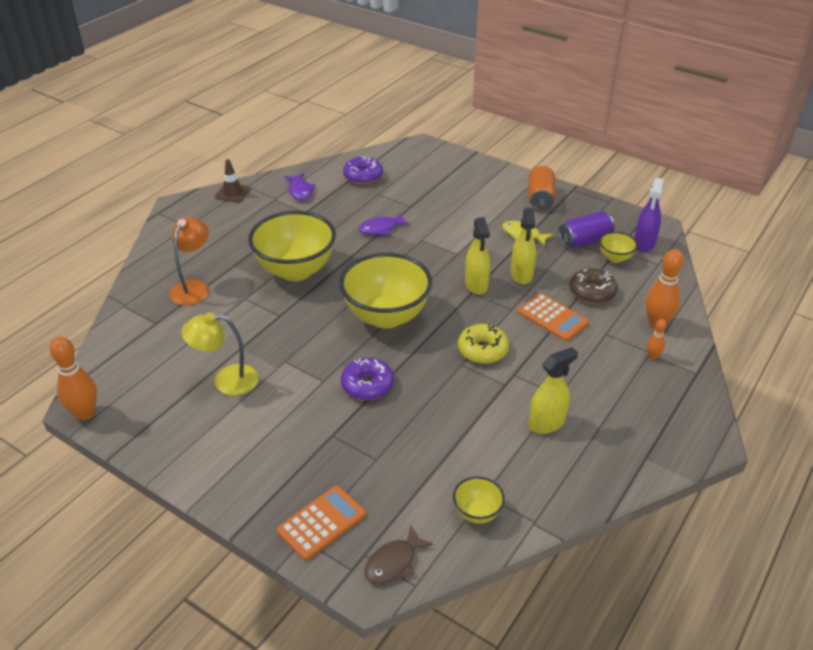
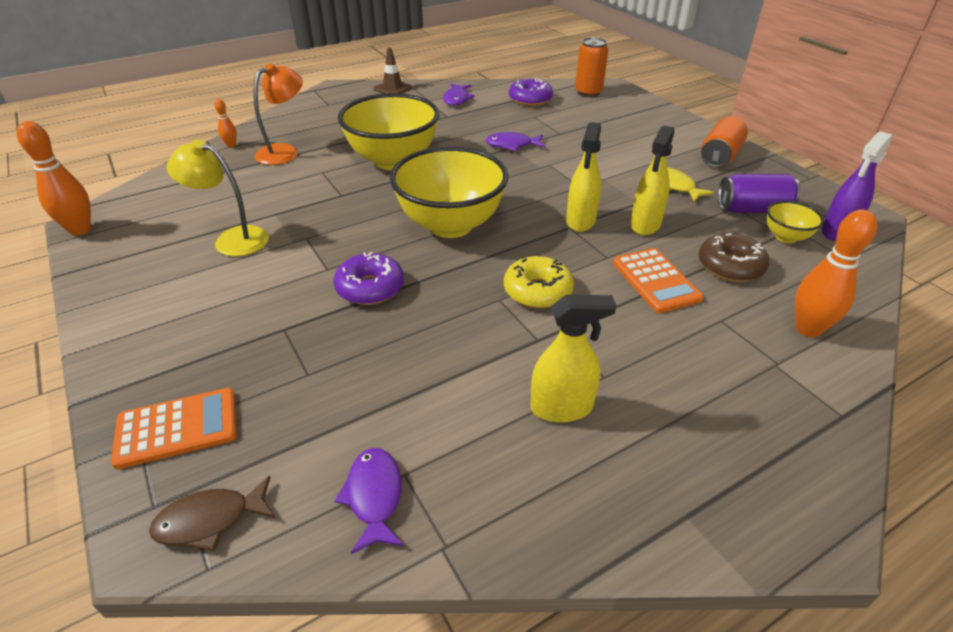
camera: 25 degrees right, 0 degrees up
yellow bowl [453,476,505,524] -> purple fish [335,448,404,554]
orange bowling pin [647,319,667,359] -> orange bowling pin moved to [214,99,237,148]
none -> orange can [575,37,608,97]

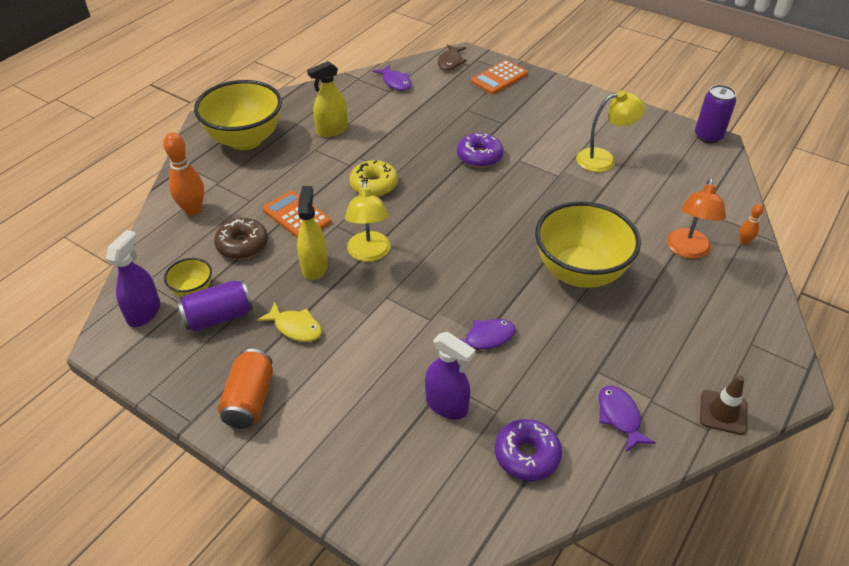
camera: 155 degrees right, 5 degrees up
orange bowling pin [17,121,91,235] -> purple can [695,85,736,143]
brown fish [149,476,275,551] -> brown fish turned 150 degrees clockwise [438,44,467,70]
yellow bowl [390,146,508,238] -> yellow bowl moved to [194,80,282,150]
yellow spray bottle [566,122,601,232] -> yellow lamp [345,181,391,262]
orange can [575,37,608,97] -> none
none -> purple spray bottle [425,332,476,420]

